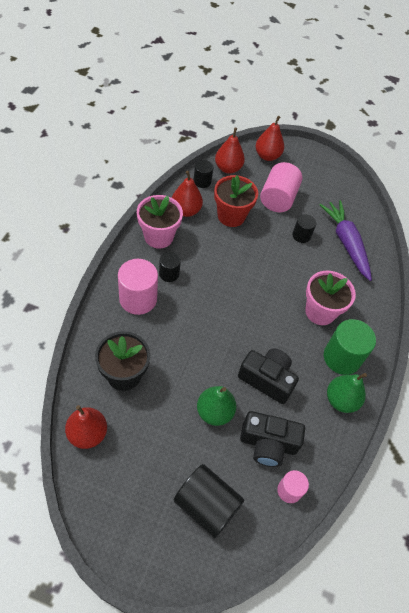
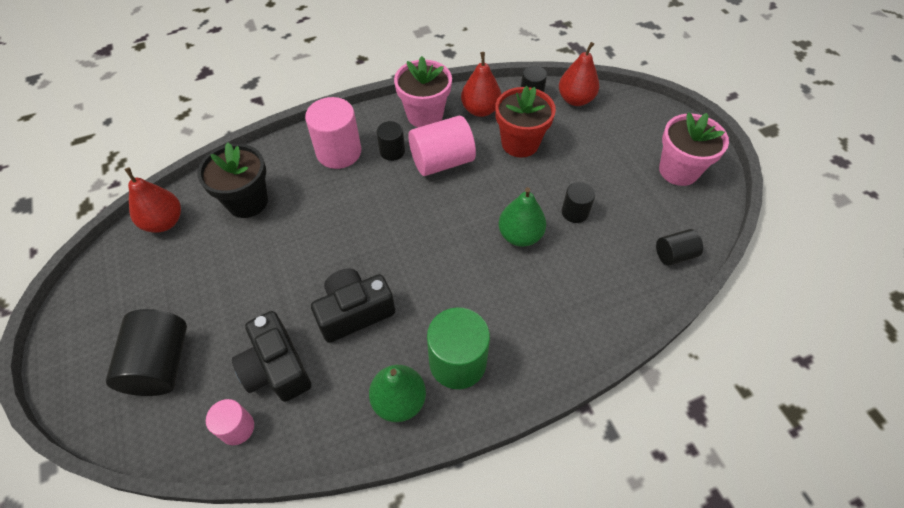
camera: 55 degrees right, 0 degrees up
green pear [197,386,236,426] -> green pear moved to [498,187,546,247]
black camera [238,348,299,404] -> black camera turned 105 degrees counterclockwise [311,269,395,343]
red pear [256,116,284,161] -> none
pink cylinder [260,162,302,212] -> pink cylinder moved to [408,116,476,176]
pink flower pot [305,271,356,325] -> pink flower pot moved to [659,112,729,186]
purple carrot [320,200,372,281] -> none
none -> black cylinder [656,229,703,266]

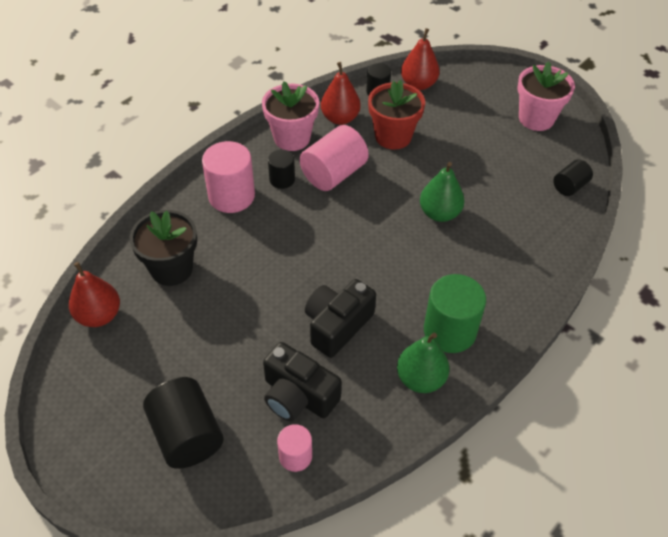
camera: 25 degrees left, 5 degrees down
black cylinder [562,182,595,223] -> none

